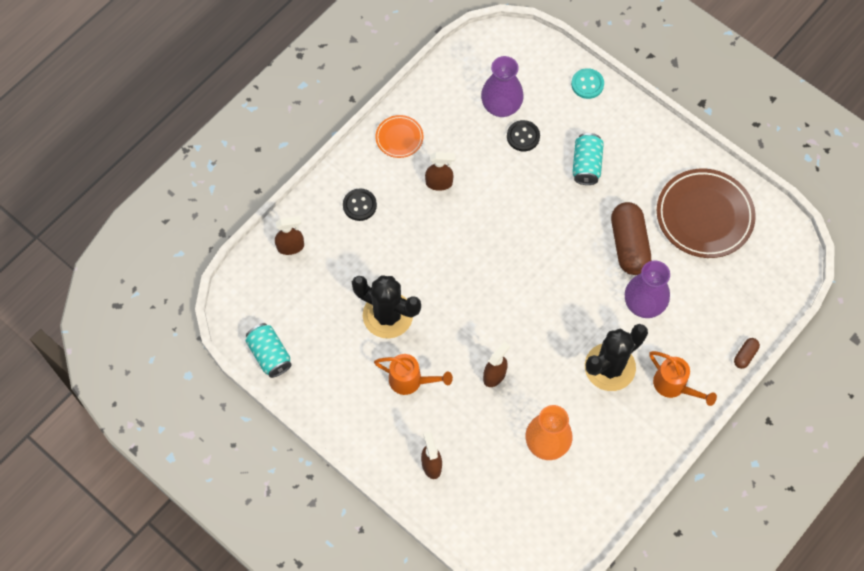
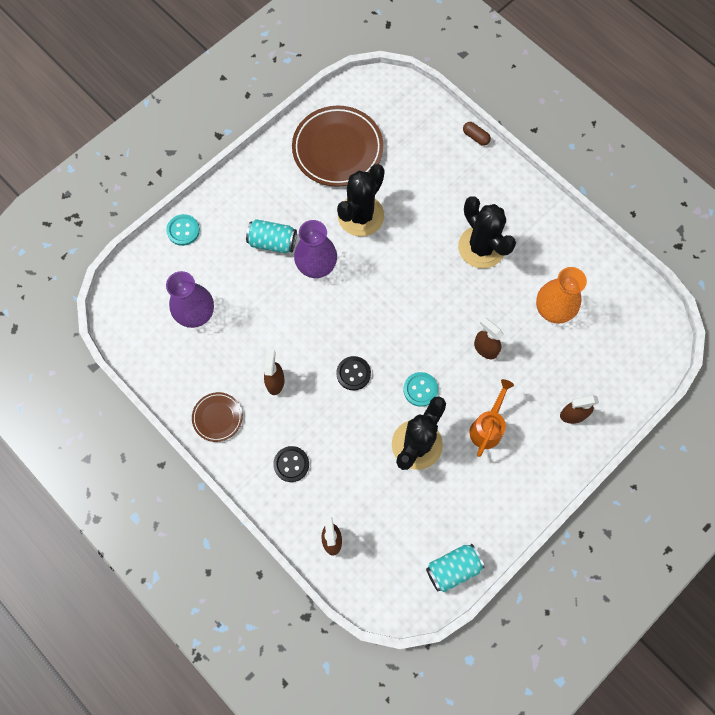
camera: 85 degrees left, 5 degrees up
orange plate [375,115,424,158] -> brown plate [192,392,243,442]
black button [507,120,540,151] -> black button moved to [336,356,371,390]
brown capsule [611,202,651,275] -> black cactus [337,164,385,236]
purple vase [625,260,670,318] -> purple vase moved to [294,220,337,278]
orange watering can [649,351,717,406] -> none
none -> turquoise button [403,372,438,407]

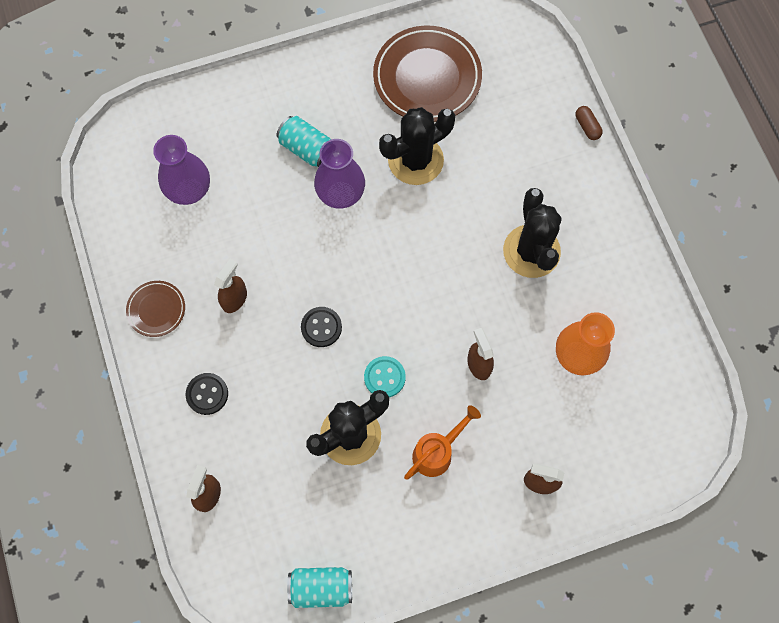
camera: 25 degrees right, 0 degrees up
turquoise button [166,214,200,246] -> none

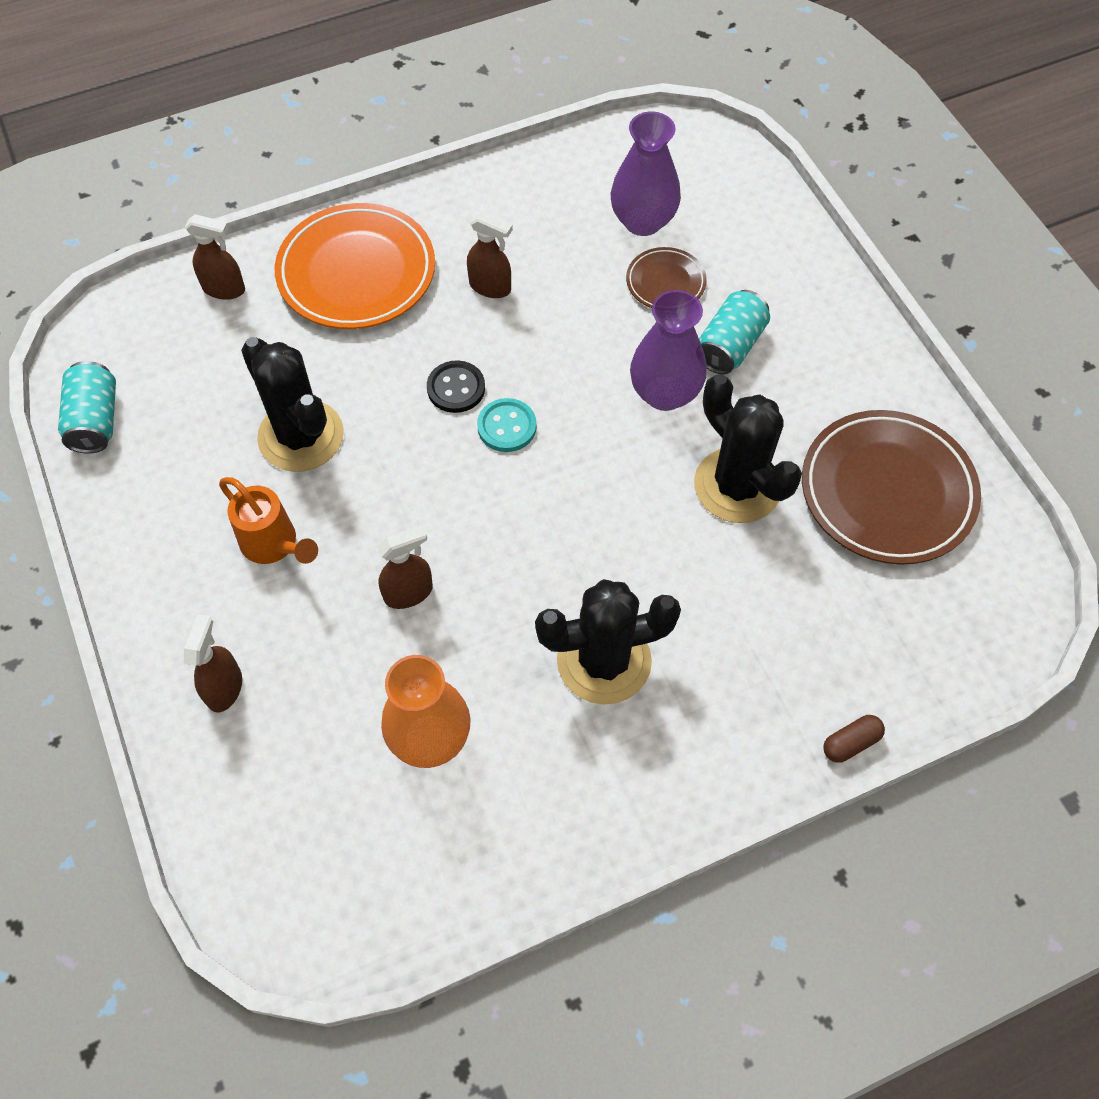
camera: 85 degrees right, 10 degrees down
brown plate [126,281,185,337] -> brown plate moved to [626,247,707,308]
black button [186,373,228,415] -> orange plate [275,203,435,329]
turquoise button [364,356,406,397] -> turquoise button moved to [477,398,537,452]

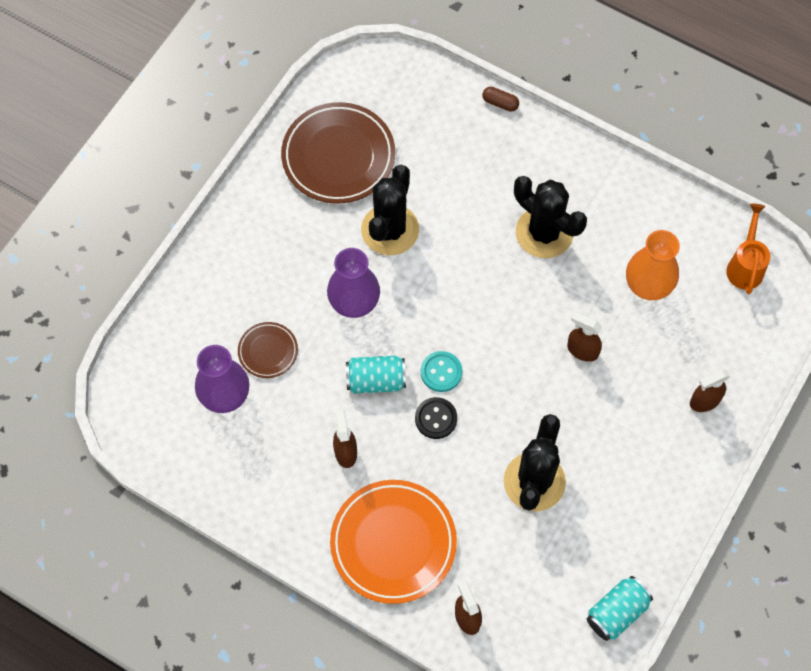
camera: 125 degrees left, 5 degrees up
orange watering can [219,477,318,564] -> orange watering can moved to [726,204,770,294]
turquoise can [699,290,770,374] -> turquoise can moved to [346,356,406,394]

